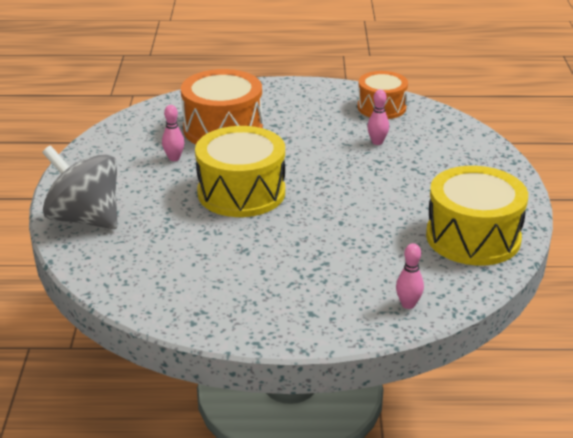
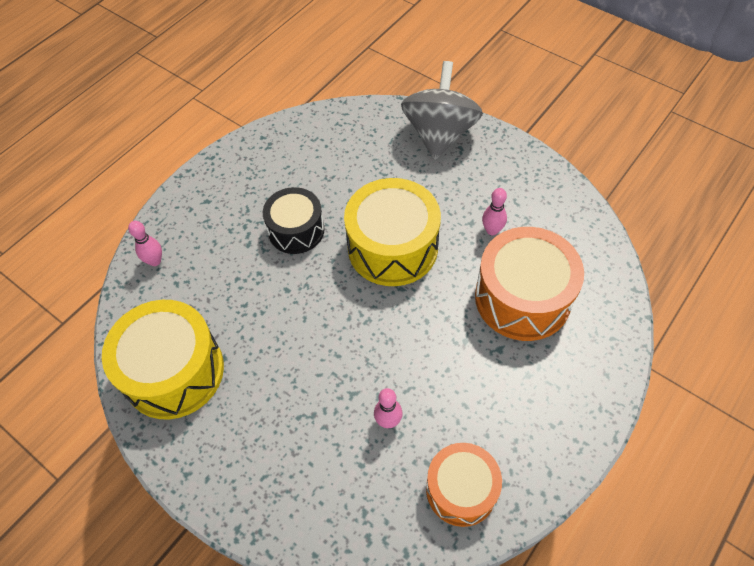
camera: 130 degrees right, 25 degrees up
grey spinning top [42,145,118,229] -> grey spinning top turned 60 degrees counterclockwise [401,61,483,160]
none -> black drum [263,187,325,254]

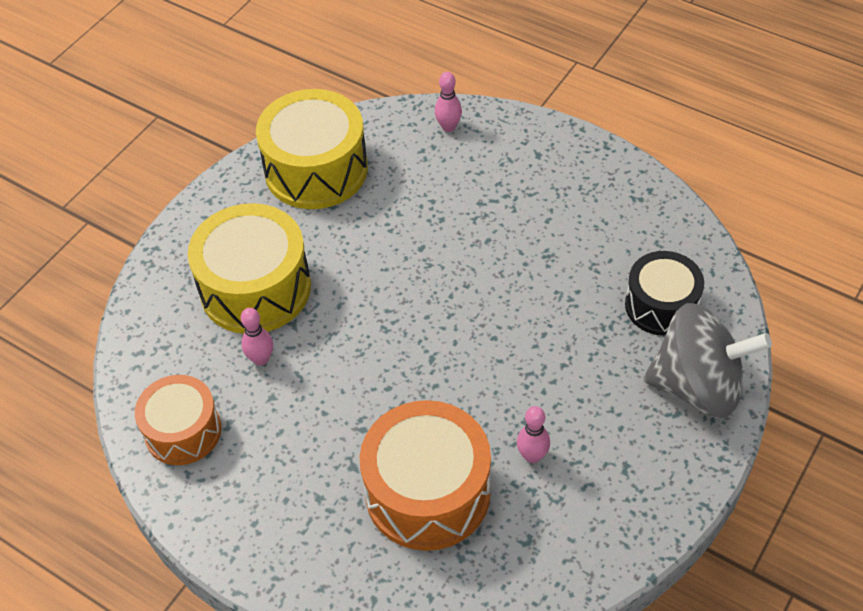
camera: 85 degrees right, 5 degrees down
black drum [263,187,325,254] -> black drum moved to [625,251,704,336]
yellow drum [344,178,441,286] -> yellow drum moved to [188,203,311,334]

